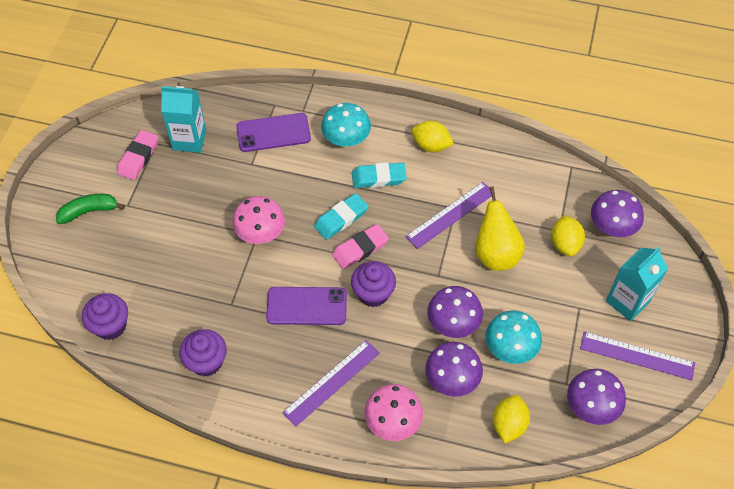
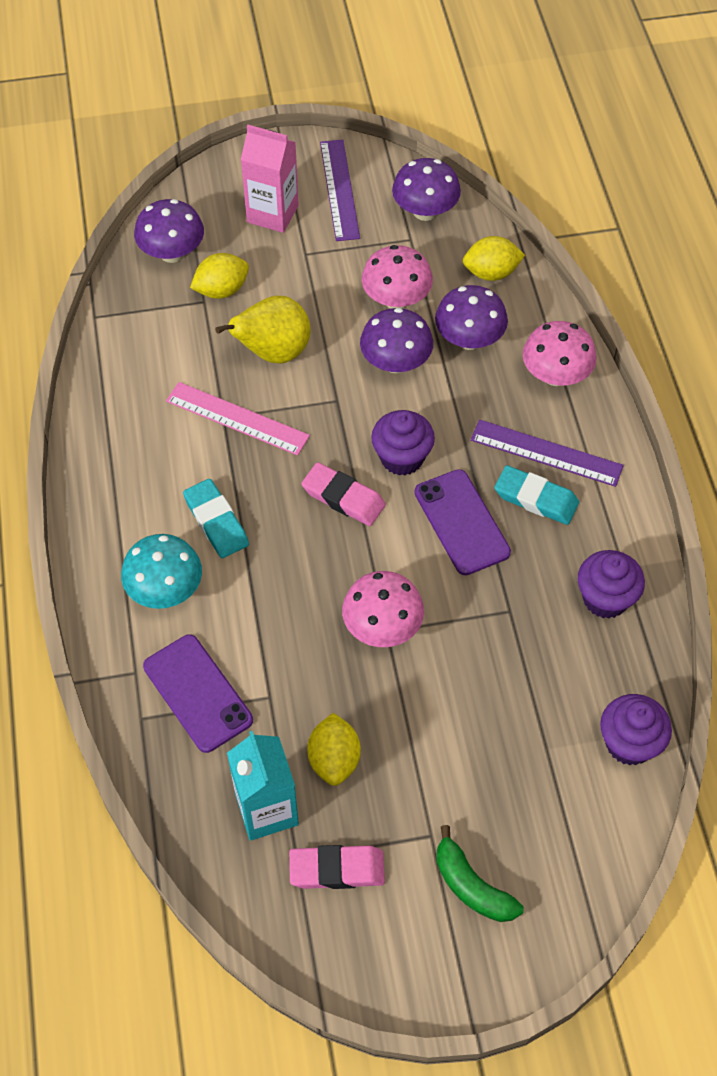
camera: 115 degrees left, 0 degrees up
turquoise eraser [314,193,369,240] -> turquoise eraser moved to [494,465,579,525]
purple ruler [405,182,492,249] -> pink ruler [166,382,310,456]
yellow lemon [412,121,454,152] -> yellow lemon moved to [307,713,361,786]
turquoise mushroom [485,310,542,364] -> pink mushroom [362,245,433,309]
turquoise carton [606,247,668,321] -> pink carton [241,125,299,233]

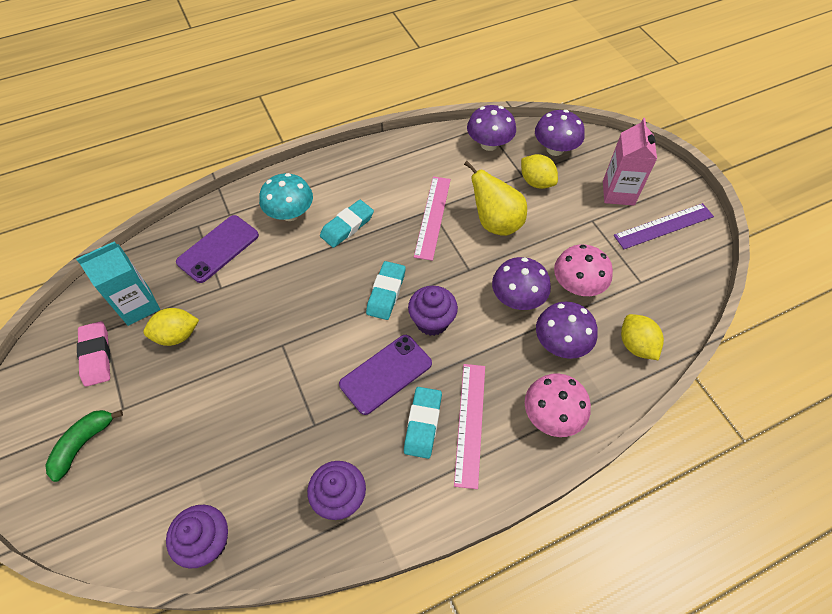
camera: 75 degrees right, 0 degrees up
pink eraser [301,462,386,526] -> turquoise eraser [366,261,406,320]
pink mushroom [342,571,424,647] -> none
purple mushroom [392,158,461,221] -> purple mushroom moved to [467,105,516,151]
purple ruler [471,419,624,487] -> pink ruler [454,364,485,489]

